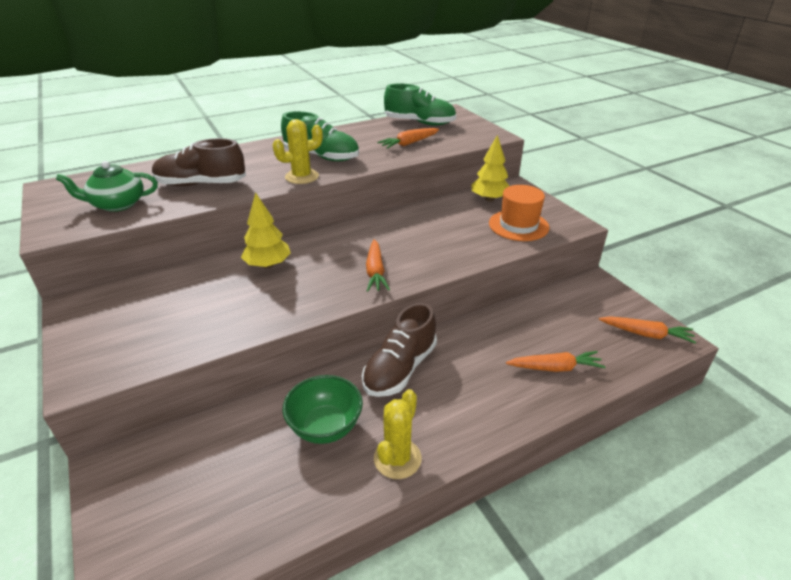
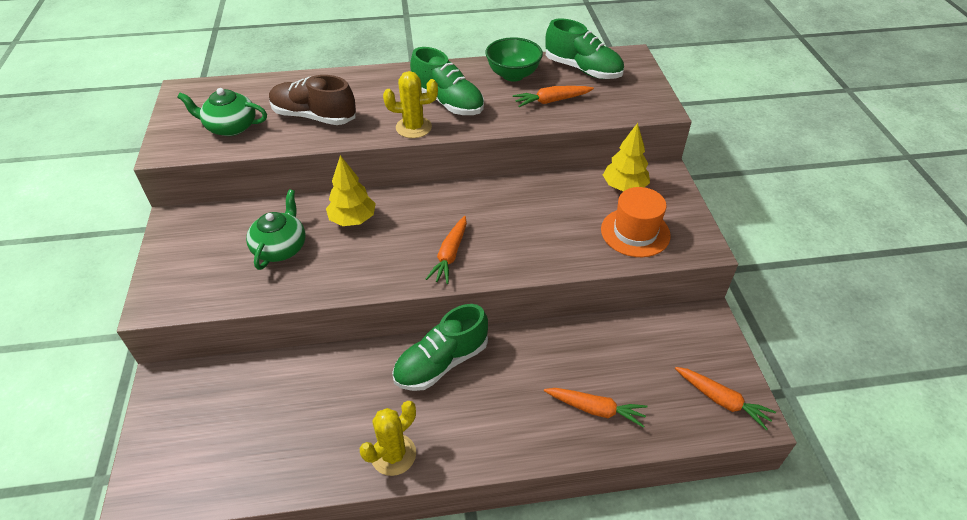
camera: 20 degrees right, 10 degrees up
green bowl [282,375,363,444] -> green bowl moved to [485,37,543,82]
brown shoe [362,303,437,397] -> green shoe [392,304,488,391]
none -> green teapot [246,189,306,270]

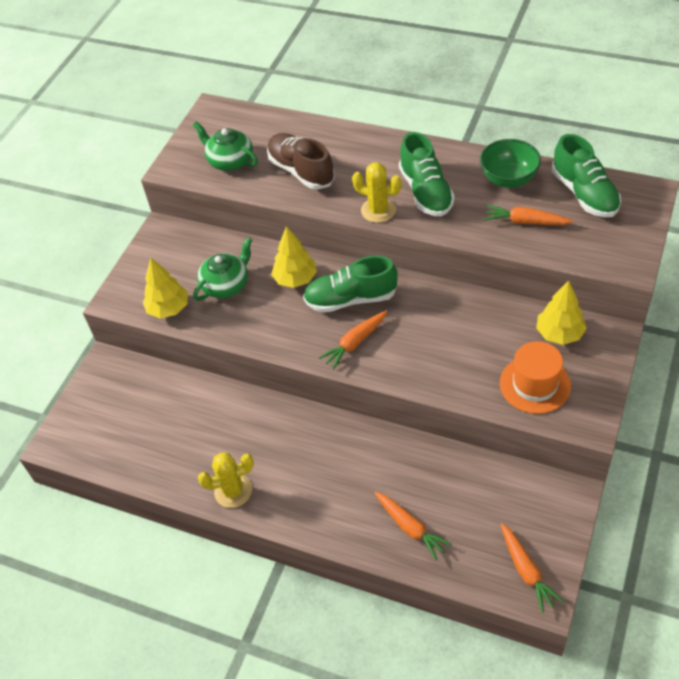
camera: 35 degrees right, 5 degrees up
green shoe [392,304,488,391] -> green shoe moved to [303,255,398,313]
none -> yellow tree [143,257,188,318]

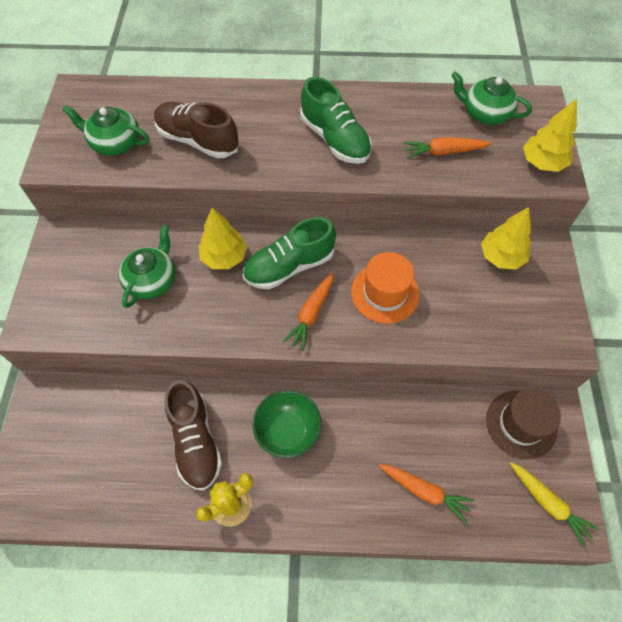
camera: 25 degrees left, 10 degrees up
yellow tree [143,257,188,318] -> yellow tree moved to [523,99,577,172]
yellow cactus [352,162,402,223] -> none
green bowl [480,139,541,188] -> green bowl moved to [252,390,321,458]
orange hat [500,341,571,414] -> orange hat moved to [351,252,420,324]
orange carrot [500,523,564,613] -> yellow carrot [510,462,599,547]
green shoe [552,134,621,217] -> green teapot [451,71,532,125]
none -> brown shoe [165,380,222,491]
none -> brown hat [486,389,561,460]

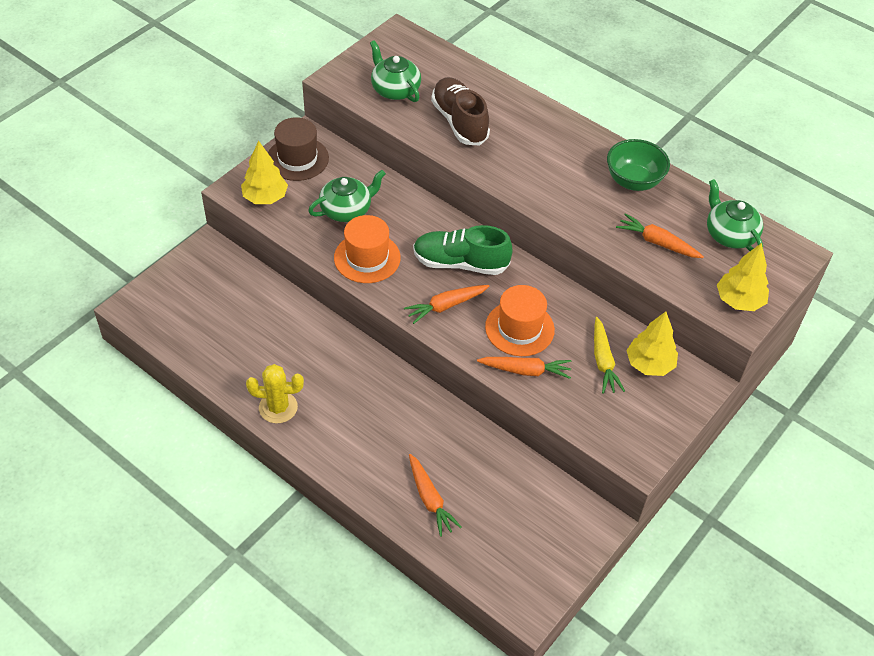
camera: 35 degrees right, 10 degrees down
brown shoe [165,380,222,491] -> none
yellow tree [199,208,247,269] -> yellow tree moved to [241,141,288,204]
green bowl [252,390,321,458] -> green bowl moved to [607,139,670,191]
green shoe [301,77,372,164] -> none
brown hat [486,389,561,460] -> brown hat moved to [268,117,329,181]
yellow carrot [510,462,599,547] -> yellow carrot moved to [594,317,625,394]
none -> orange hat [334,215,401,283]
none -> orange carrot [477,357,571,379]

